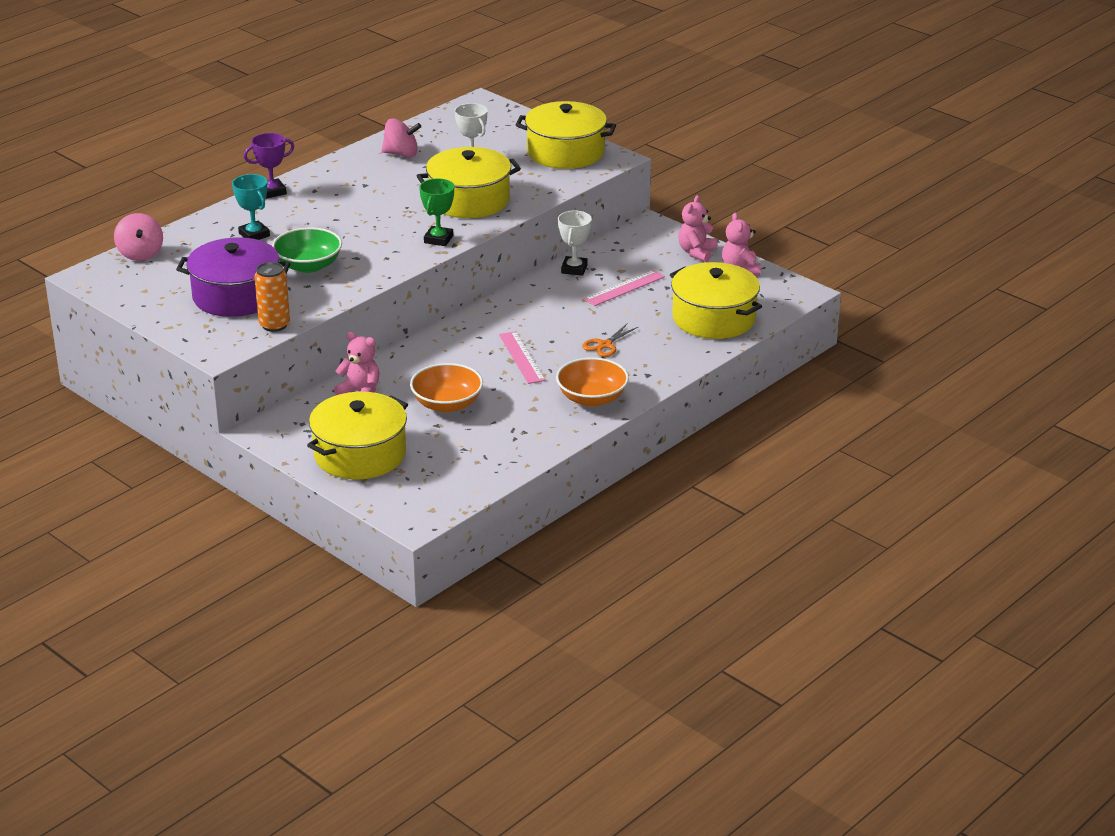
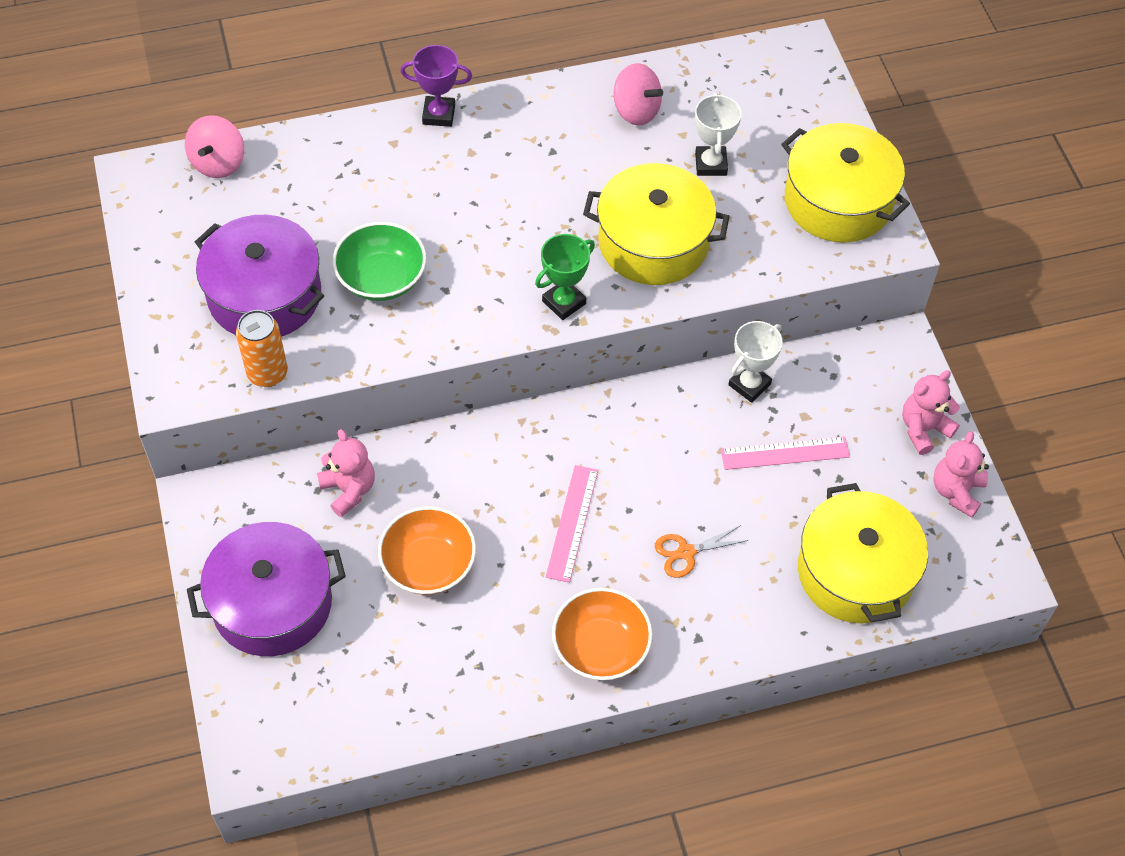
camera: 30 degrees right, 25 degrees up
turquoise trophy [232,174,270,240] -> none
yellow pot [307,392,408,479] -> purple pot [187,522,346,656]

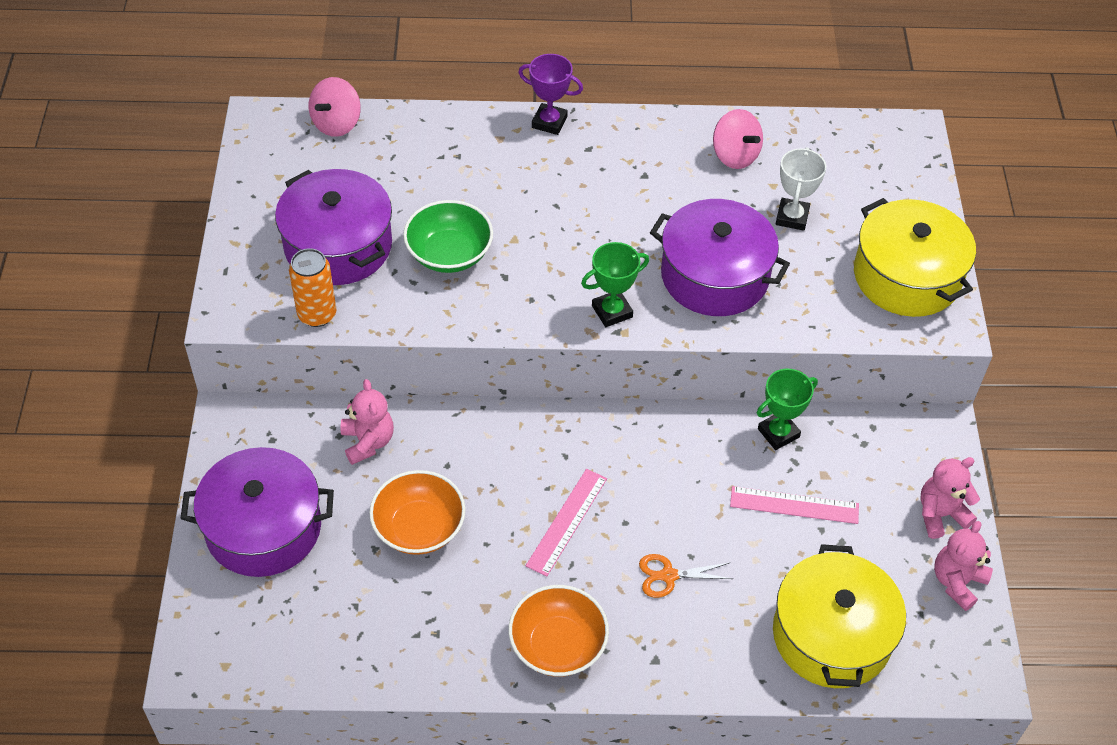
camera: 15 degrees right, 5 degrees down
yellow pot [583,163,730,285] -> purple pot [650,199,790,316]
white trophy [728,321,783,403] -> green trophy [757,369,818,450]

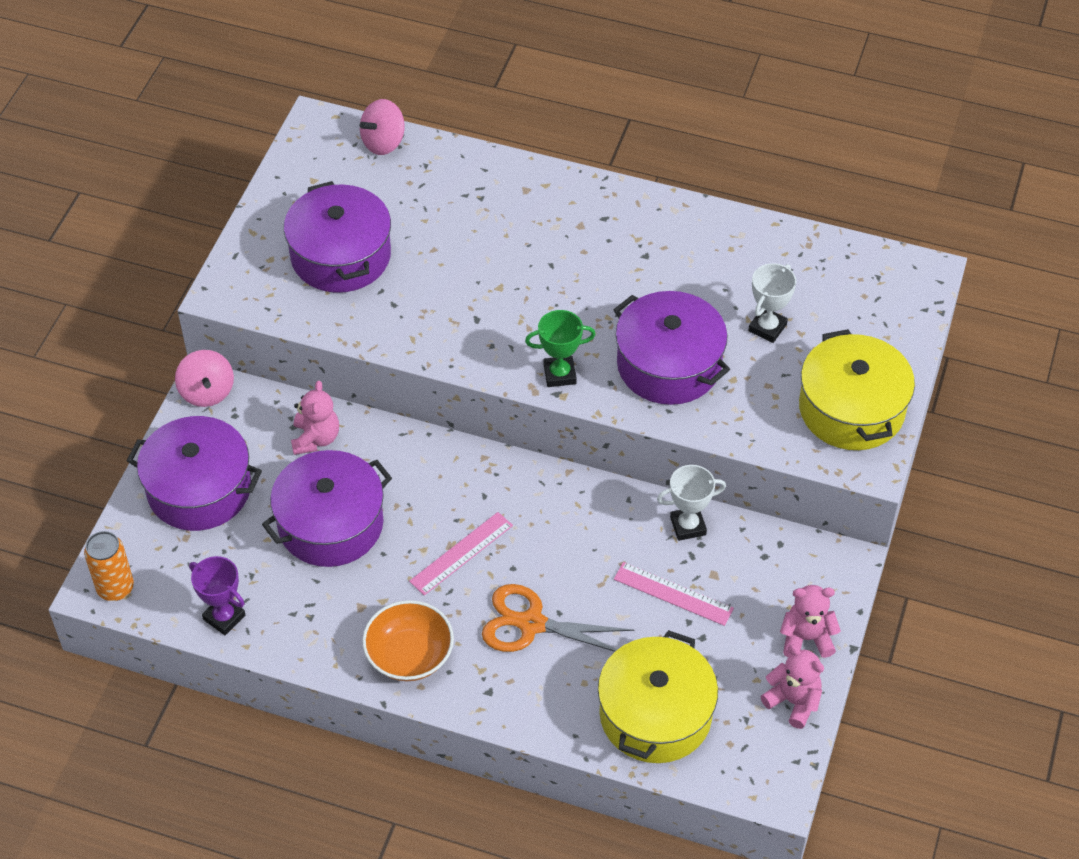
camera: 20 degrees right, 0 degrees up
orange can [289,248,336,327] -> orange can moved to [84,531,134,601]
orange bowl [369,470,466,555] -> purple pot [262,450,392,567]
green bowl [403,200,493,273] -> none
purple trophy [518,54,583,135] -> purple trophy moved to [189,556,245,635]
orange scissors [639,554,733,598] -> orange scissors [482,584,634,652], size x1.72
pink spinning top [713,109,763,169] -> pink spinning top moved to [175,350,234,407]
green trophy [757,369,818,450] -> white trophy [657,465,726,541]
pink teddy bear [934,521,993,611] -> pink teddy bear turned 75 degrees clockwise [760,645,824,729]

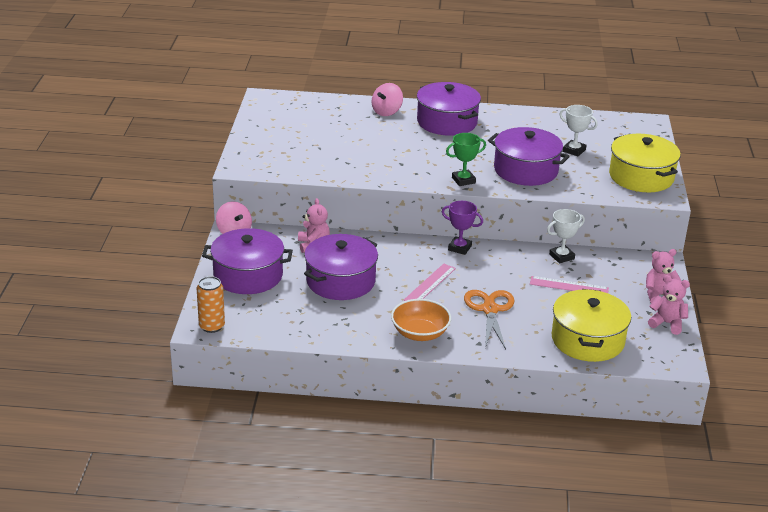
camera: 15 degrees left, 20 degrees down
purple trophy [189,556,245,635] -> purple trophy moved to [442,201,483,255]
purple pot [284,181,391,293] -> purple pot moved to [417,82,481,136]
pink spinning top [360,99,405,155] -> pink spinning top moved to [372,83,403,116]
orange scissors [482,584,634,652] -> orange scissors turned 90 degrees clockwise [464,290,515,349]
white trophy [748,263,796,343] -> white trophy turned 75 degrees counterclockwise [559,105,598,156]

